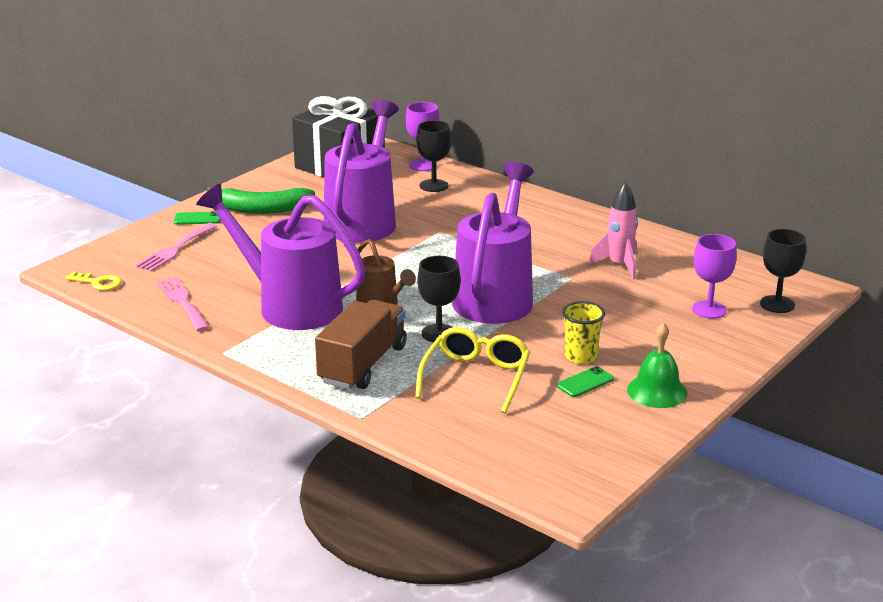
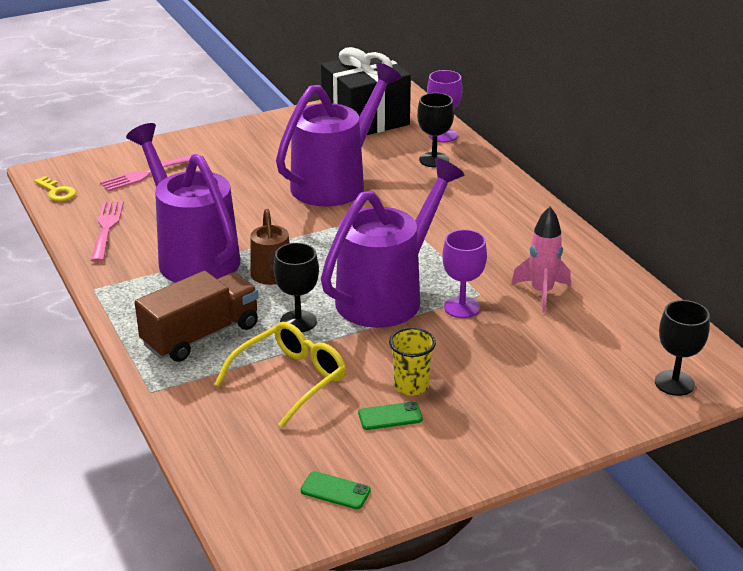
camera: 25 degrees right, 5 degrees up
green phone [174,211,220,225] -> green phone moved to [300,471,371,509]
green banana [207,187,315,214] -> none
green bell [627,323,687,408] -> none
purple goblet [692,234,737,319] -> purple goblet moved to [442,229,487,318]

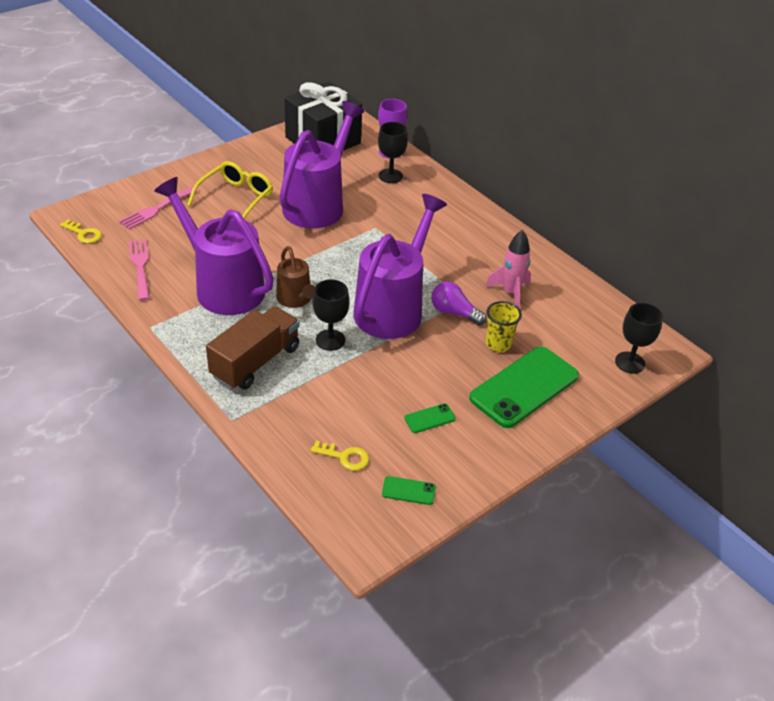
camera: 15 degrees left, 10 degrees up
yellow glasses [214,322,346,428] -> yellow glasses moved to [187,161,273,219]
yellow cup [389,327,436,396] -> yellow cup moved to [486,301,522,352]
purple goblet [442,229,487,318] -> purple light bulb [431,281,487,325]
none -> yellow key [311,441,369,471]
none -> green phone [469,347,579,428]

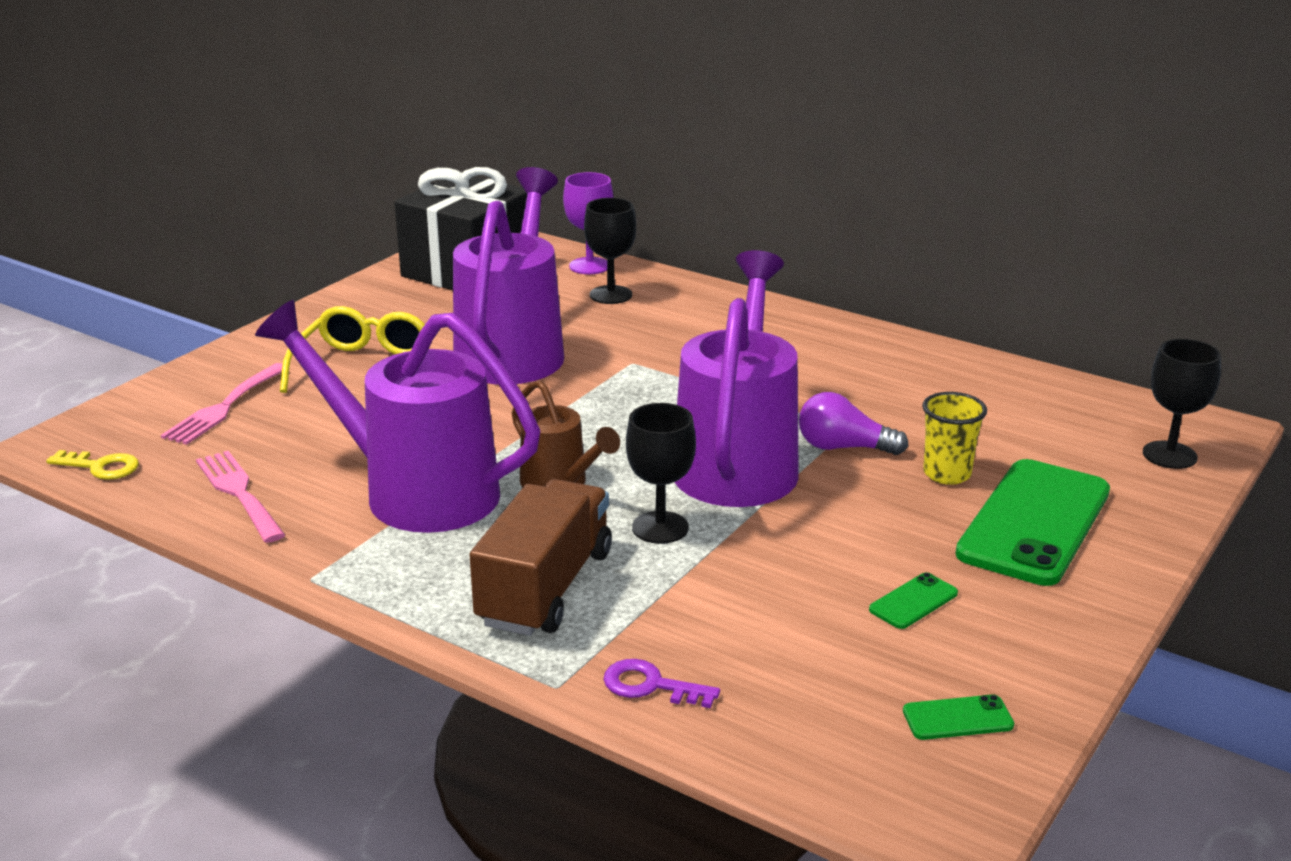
camera: 15 degrees left, 15 degrees down
yellow key [311,441,369,471] -> none
pink rocket [485,230,531,308] -> none
none -> purple key [603,659,720,708]

